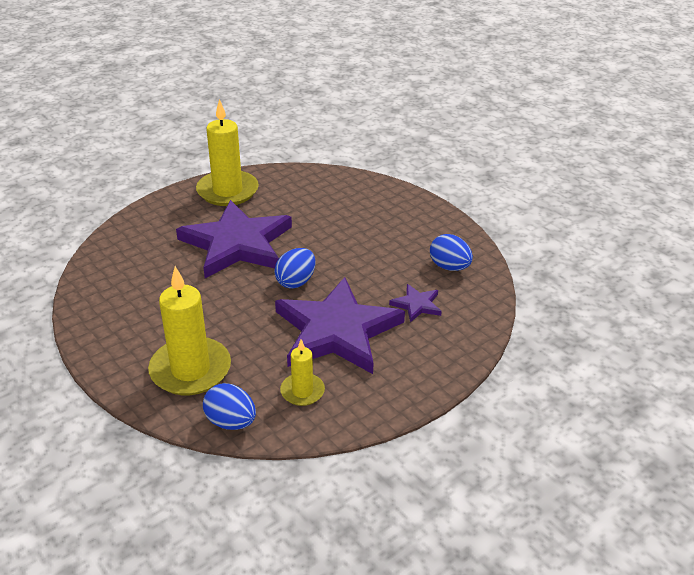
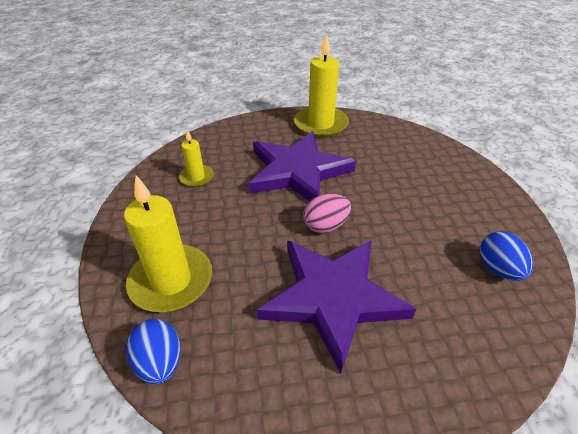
camera: 30 degrees right, 5 degrees up
blue egg [274,248,316,289] -> pink egg [303,194,351,233]
yellow candle [280,339,325,406] -> yellow candle moved to [179,130,214,187]
purple star [389,284,442,323] -> none

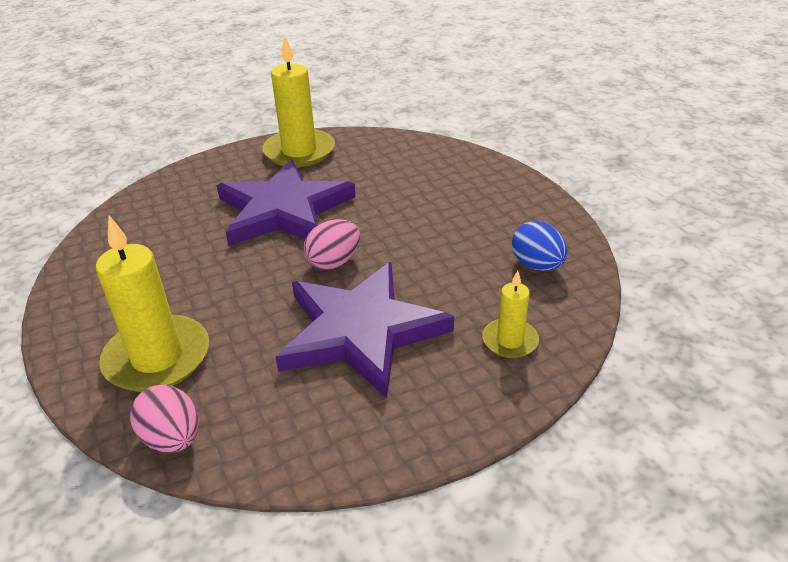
camera: 15 degrees left, 5 degrees down
blue egg [126,319,181,384] -> pink egg [130,385,199,452]
yellow candle [179,130,214,187] -> yellow candle moved to [482,271,539,358]

